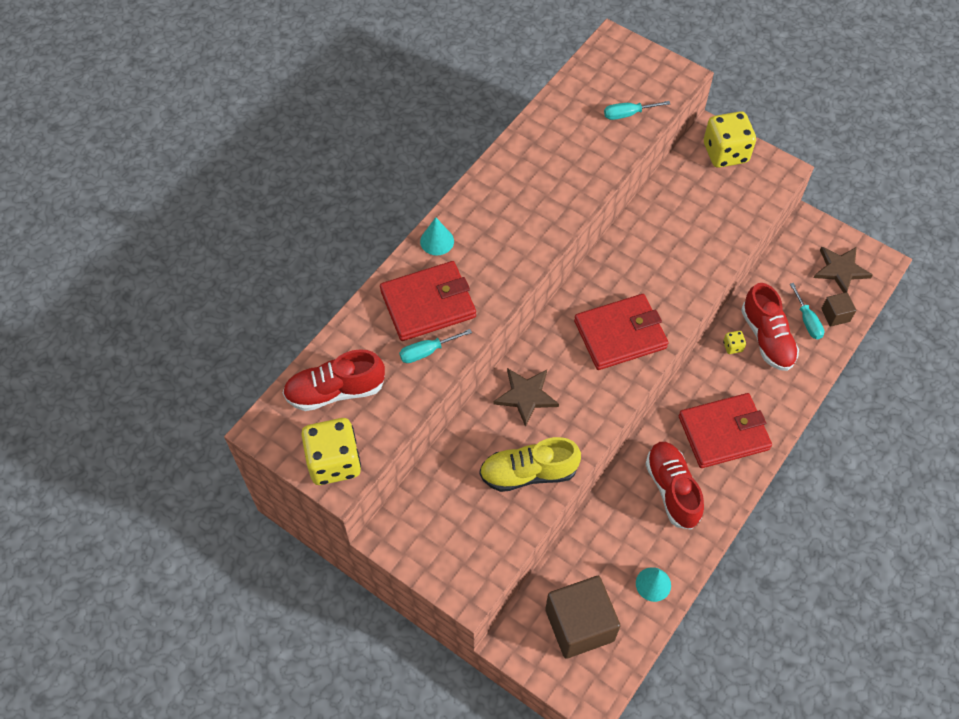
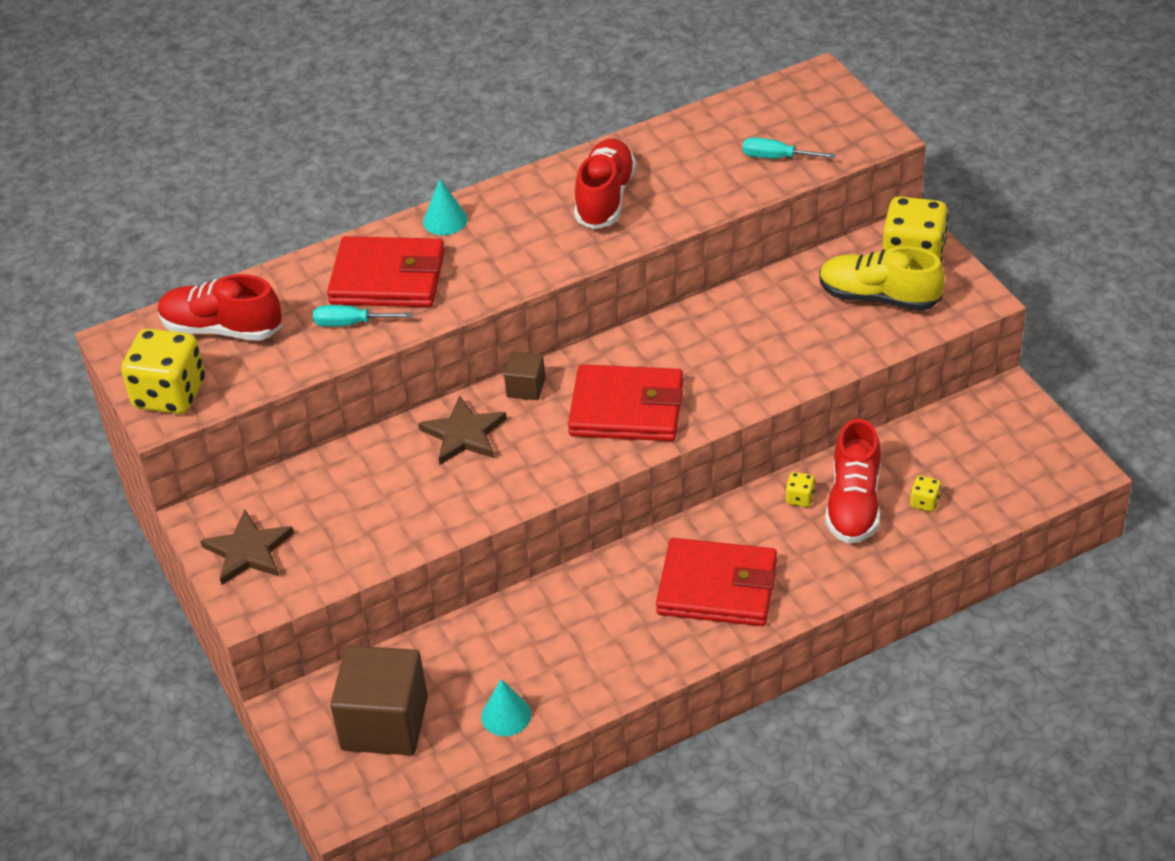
camera: 30 degrees right, 15 degrees down
yellow shoe [479,437,581,492] -> yellow shoe moved to [819,246,944,311]
red shoe [646,442,704,529] -> red shoe moved to [574,138,636,229]
turquoise screwdriver [790,283,824,339] -> yellow dice [910,476,941,512]
brown star [814,247,873,293] -> brown star moved to [200,510,294,585]
brown cube [821,292,856,326] -> brown cube moved to [504,352,545,400]

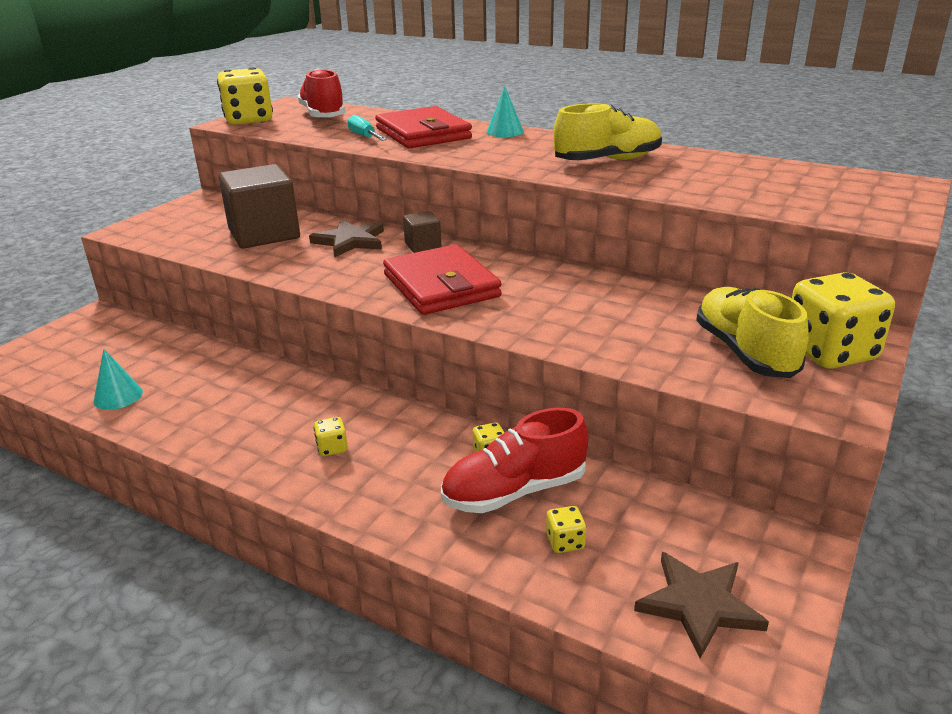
camera: 55 degrees right, 15 degrees down
brown star [200,510,294,585] -> brown star moved to [634,552,769,658]
brown cube [330,645,428,755] -> brown cube moved to [218,164,300,249]
red shoe [574,138,636,229] -> yellow shoe [553,103,662,160]
red wallet [656,538,777,626] -> yellow dice [314,417,348,456]
turquoise screwdriver [743,137,836,159] -> none

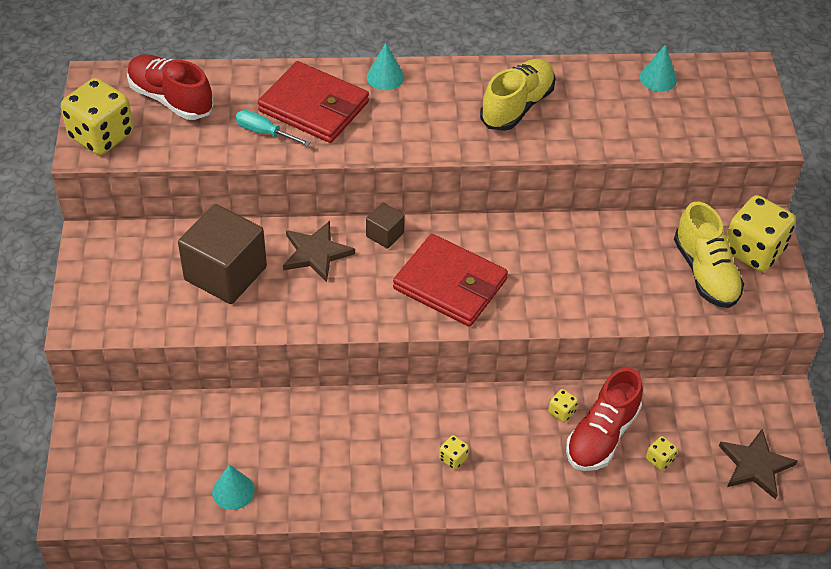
camera: 35 degrees left, 20 degrees up
yellow shoe [696,287,809,378] -> yellow shoe turned 150 degrees counterclockwise [674,202,744,308]
none -> turquoise cone [639,44,677,92]

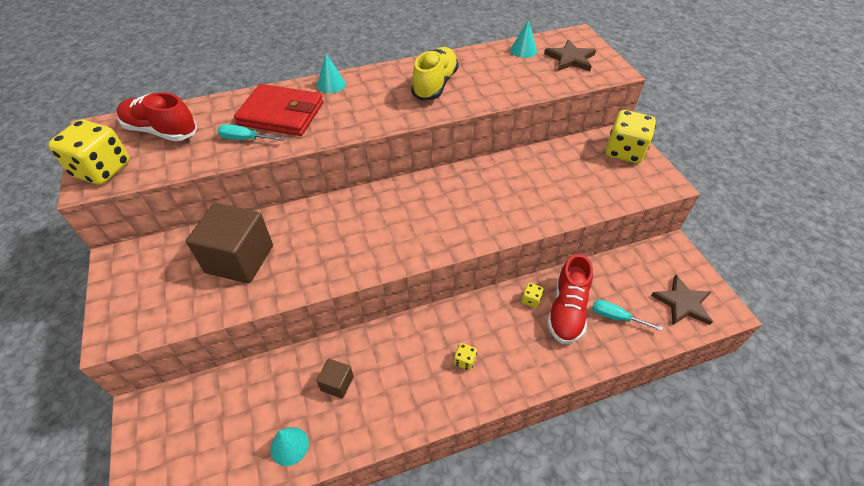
camera: 15 degrees left, 0 degrees up
brown star [283,221,355,282] -> brown star moved to [544,40,596,71]
brown cube [366,202,405,249] -> brown cube moved to [316,358,354,399]
red wallet [393,234,508,327] -> none
yellow dice [646,436,678,470] -> turquoise screwdriver [592,300,663,331]
yellow shoe [674,202,744,308] -> none

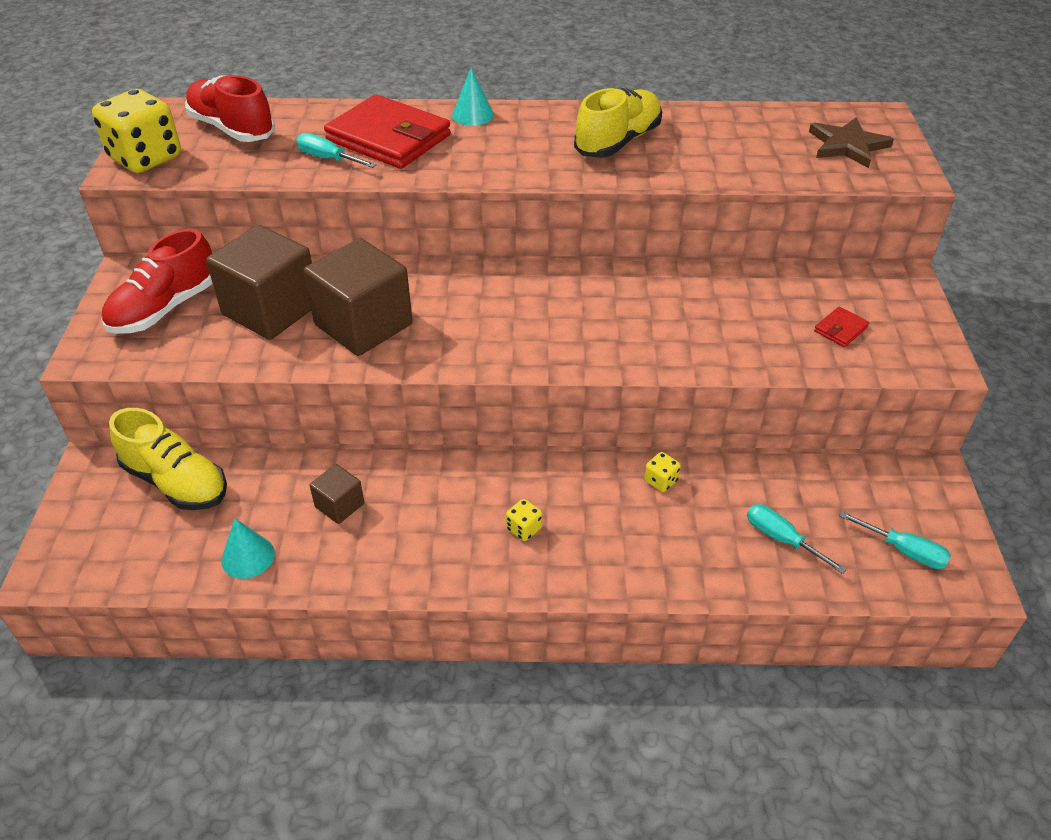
camera: 20 degrees right, 5 degrees down
turquoise cone [510,20,537,58] -> none
red shoe [547,254,593,344] -> red shoe moved to [101,229,213,334]
yellow dice [606,110,656,163] -> none
brown star [651,275,713,325] -> turquoise screwdriver [839,511,951,569]
none -> yellow shoe [109,408,227,510]
none -> brown cube [303,238,413,356]
none -> red wallet [814,307,869,347]

